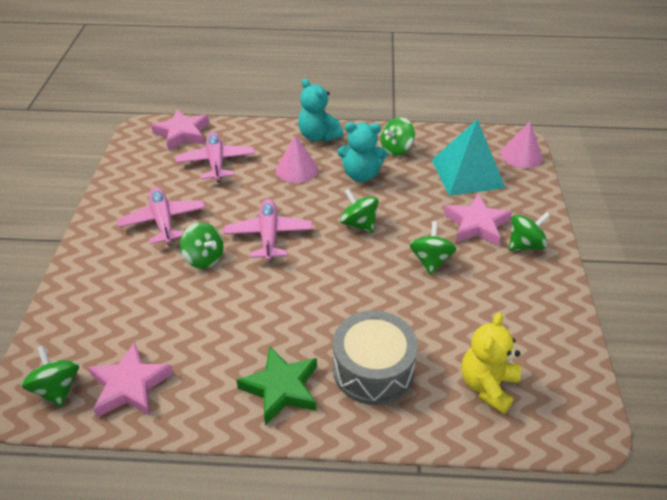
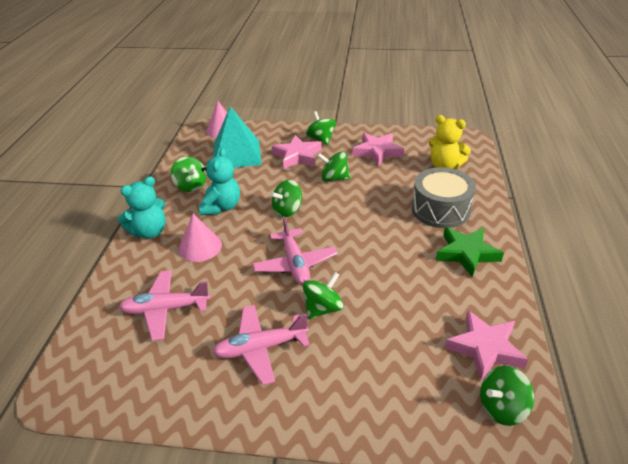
camera: 85 degrees left, 5 degrees down
pink star [151,110,209,151] -> pink star moved to [353,133,404,166]
pink plane [224,199,313,261] -> pink plane turned 105 degrees counterclockwise [252,216,338,286]

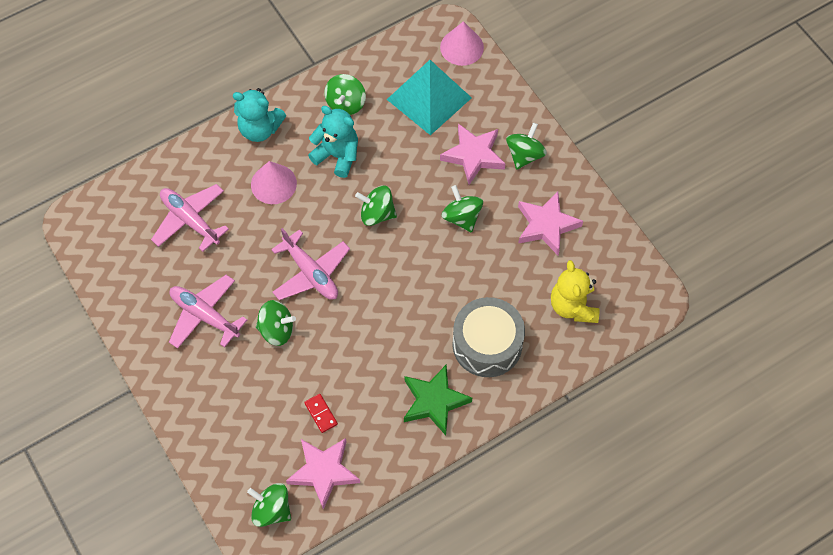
camera: 50 degrees right, 25 degrees up
turquoise teddy bear [199,148,240,215] -> turquoise teddy bear turned 120 degrees counterclockwise [308,106,358,178]
pink plane [252,216,338,286] -> pink plane turned 75 degrees counterclockwise [271,228,350,300]
none -> red domino [304,394,338,433]

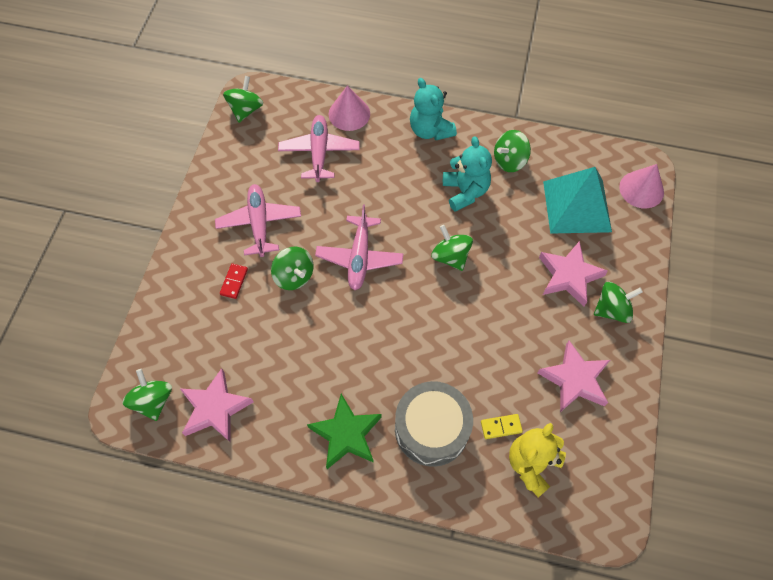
camera: 45 degrees right, 0 degrees up
pink cone [251,161,297,204] -> pink cone moved to [329,85,370,131]
red domino [304,394,338,433] -> red domino moved to [220,264,248,299]
green spinning top [441,185,483,233] -> green spinning top moved to [223,76,263,123]
none -> yellow domino [481,414,523,439]

